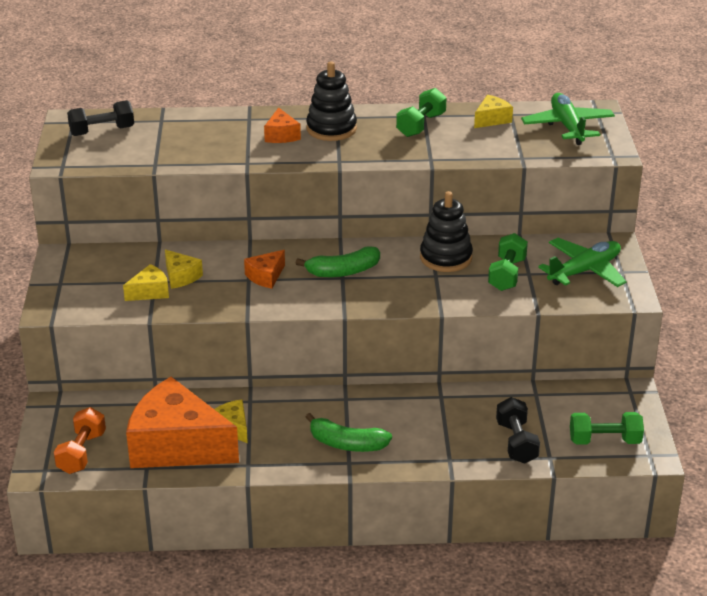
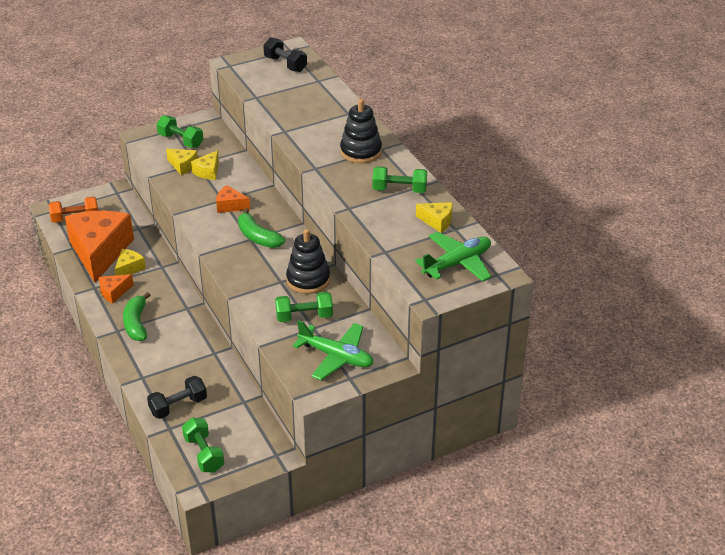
camera: 65 degrees right, 5 degrees up
orange cheese [264,107,301,143] -> orange cheese moved to [99,274,134,304]
none -> green dumbbell [157,116,203,148]

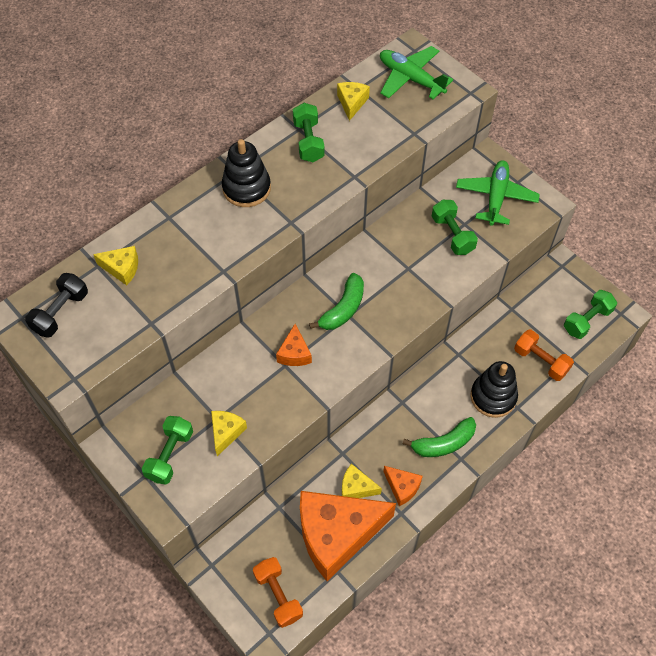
camera: 105 degrees left, 20 degrees up
black dumbbell [147,376,207,419] -> orange dumbbell [514,330,574,381]
yellow cheese [191,150,219,180] -> yellow cheese moved to [93,246,138,285]
black stacking toy [286,229,330,294] -> black stacking toy moved to [470,361,518,418]

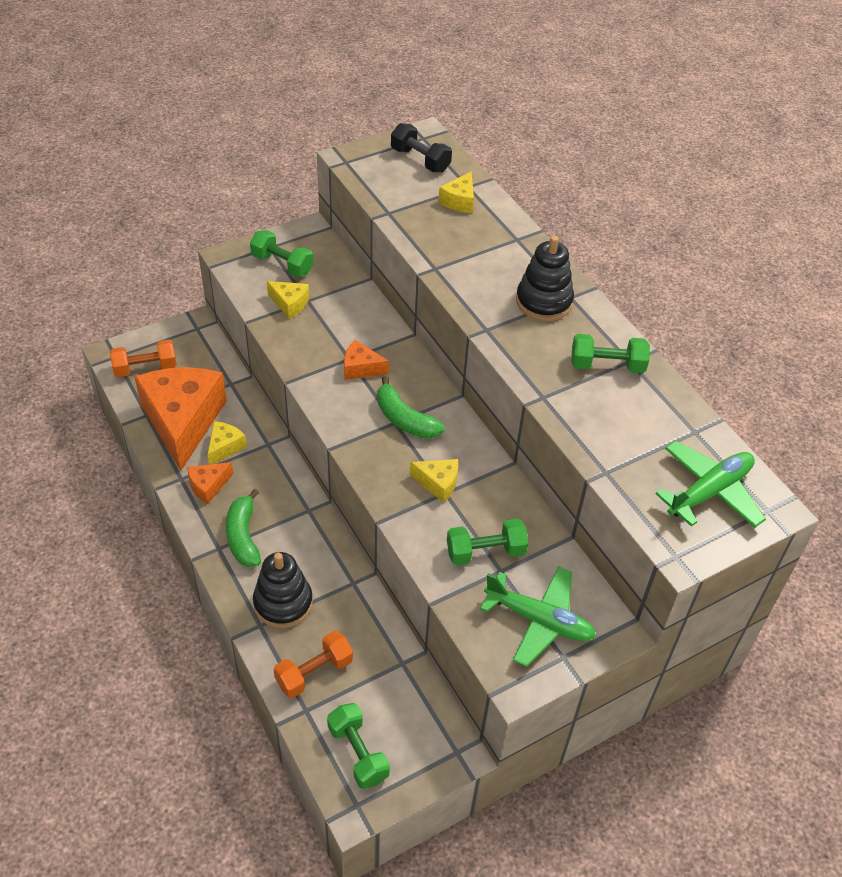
camera: 100 degrees right, 10 degrees down
yellow cheese [337,82,370,121] -> yellow cheese moved to [410,459,458,503]

